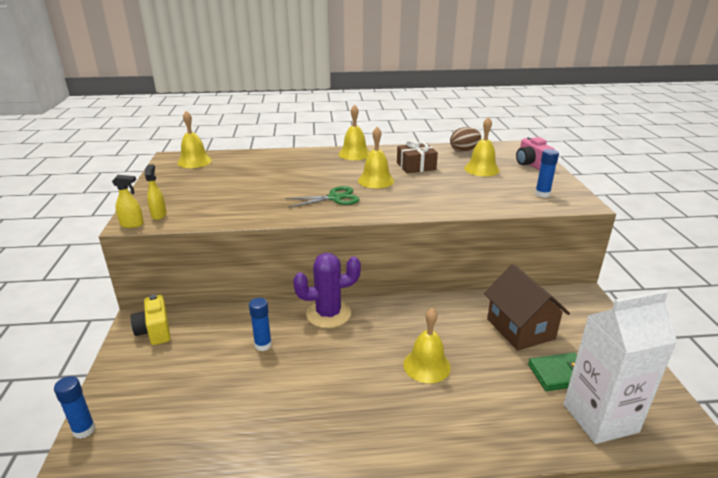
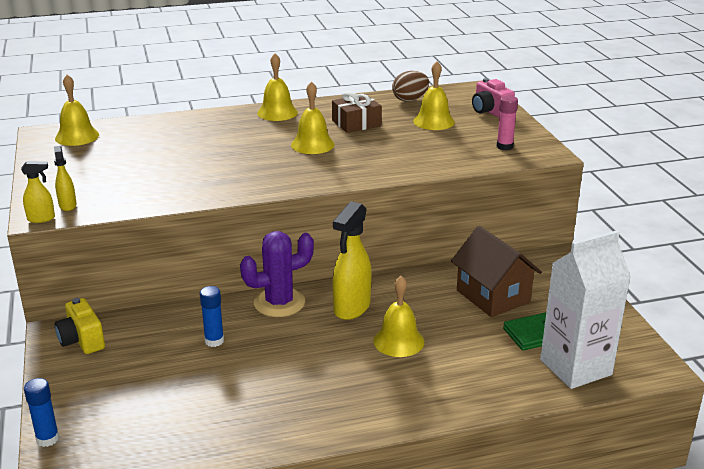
camera: 10 degrees left, 0 degrees up
green scissors [285,186,360,208] -> none
blue glue stick [535,149,559,198] -> pink glue stick [497,95,518,150]
none -> yellow spray bottle [332,201,372,320]

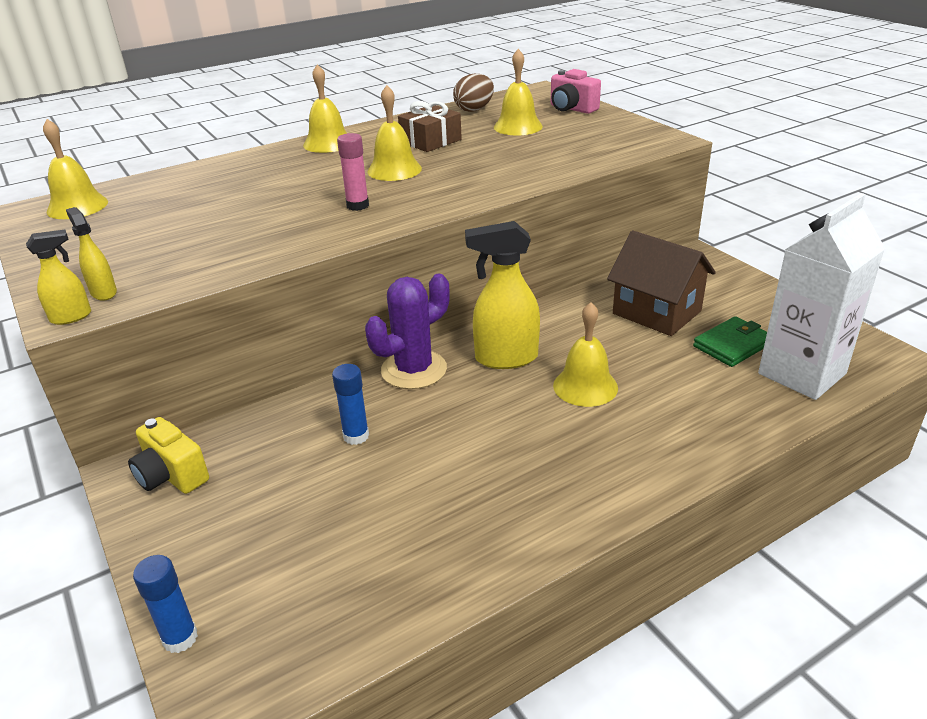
camera: 15 degrees left, 5 degrees up
yellow spray bottle [332,201,372,320] -> yellow spray bottle turned 75 degrees clockwise [465,221,540,369]
pink glue stick [497,95,518,150] -> pink glue stick moved to [337,133,369,211]

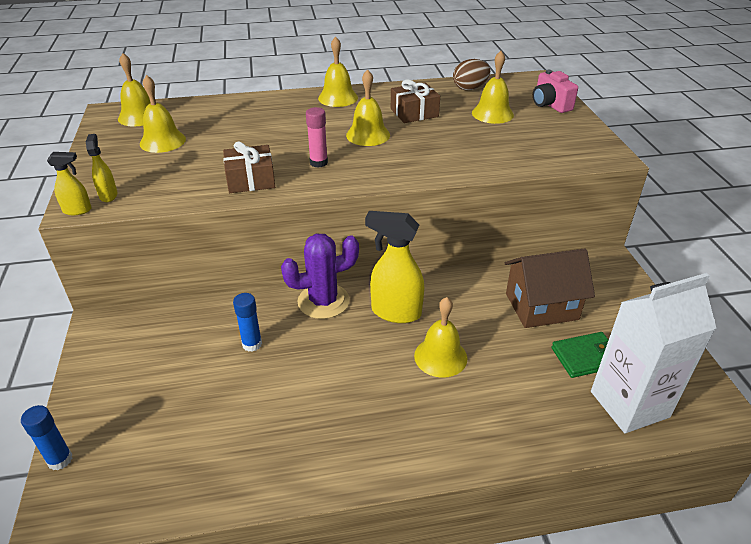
camera: 20 degrees right, 5 degrees up
yellow camera [128,417,209,494] -> none
brown house [607,230,716,336] -> brown house turned 75 degrees counterclockwise [505,248,595,328]
none -> yellow bell [140,75,186,153]
none -> brown gift [223,141,275,193]

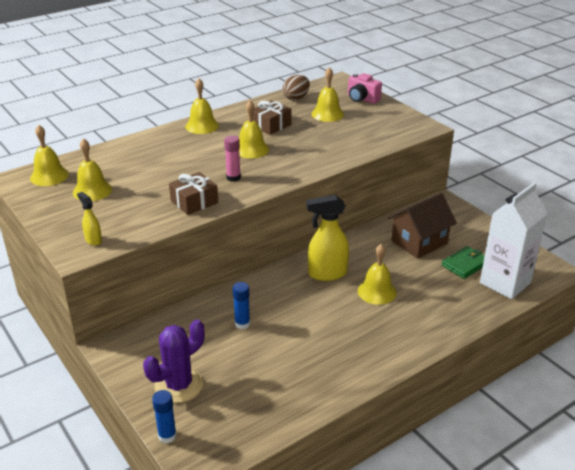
camera: 25 degrees left, 5 degrees down
yellow spray bottle [47,152,92,215] -> none
purple cactus [281,234,359,319] -> purple cactus moved to [143,319,205,403]

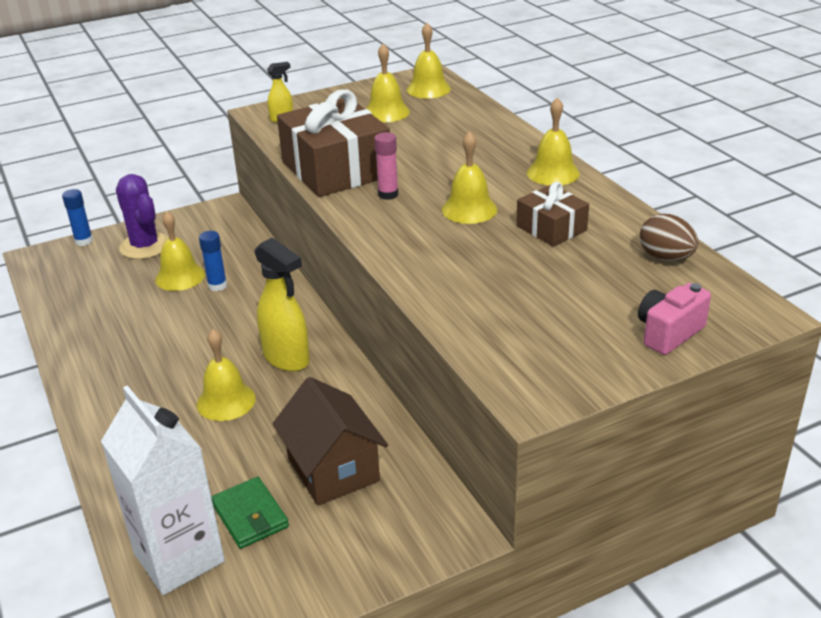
camera: 100 degrees right, 0 degrees up
brown gift [169,172,218,215] -> brown gift [277,89,390,197], size x1.89
yellow spray bottle [306,195,349,281] -> yellow spray bottle turned 135 degrees clockwise [255,238,310,372]
yellow bell [311,67,344,122] -> yellow bell moved to [155,211,205,291]

